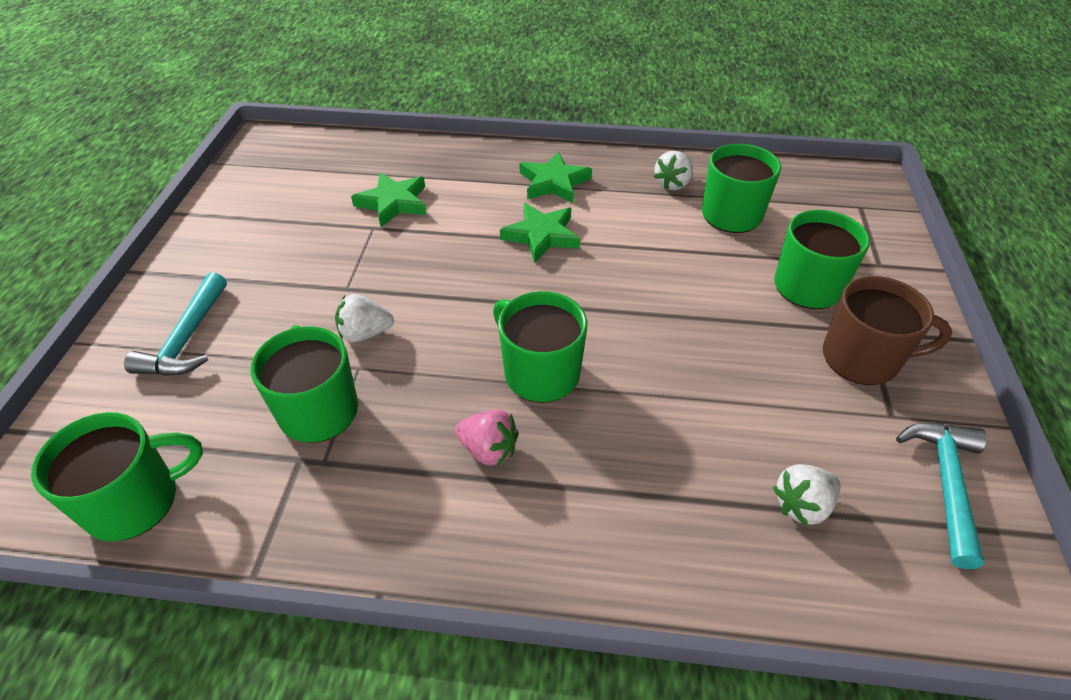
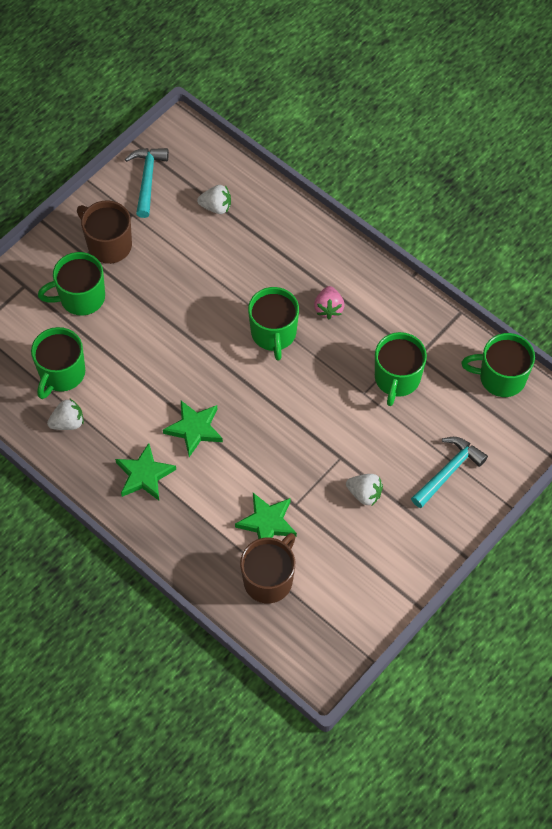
camera: 145 degrees left, 15 degrees up
white strawberry [335,294,394,342] -> white strawberry moved to [346,474,383,505]
pink strawberry [455,409,519,466] -> pink strawberry turned 150 degrees counterclockwise [314,286,345,319]
turquoise hammer [896,423,987,569] -> turquoise hammer turned 135 degrees clockwise [125,148,169,218]
none -> brown mug [240,533,296,604]

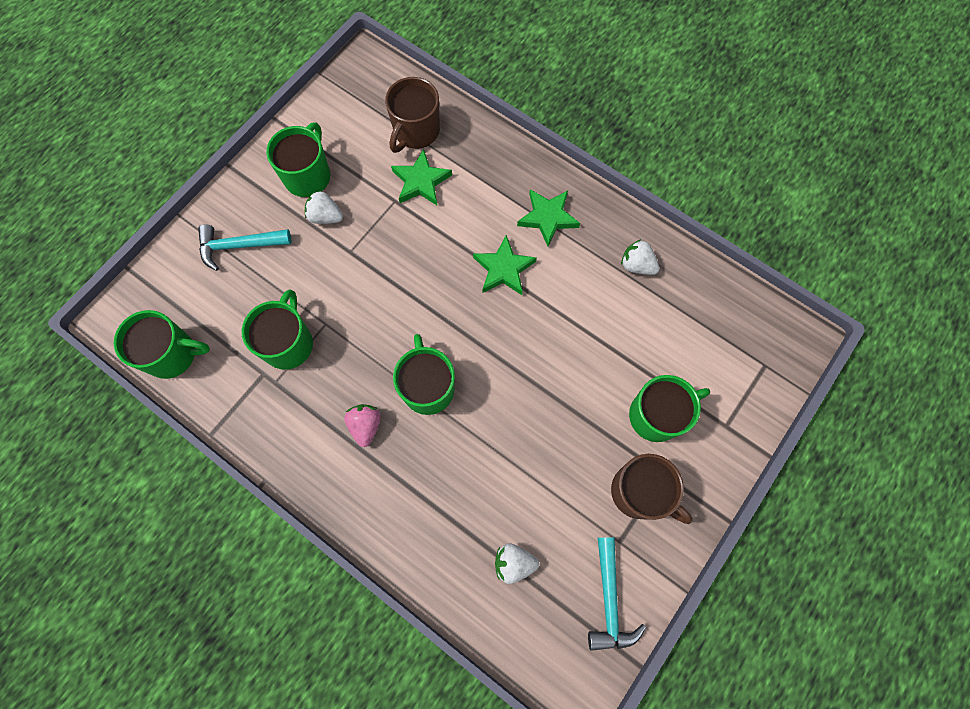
camera: 175 degrees right, 10 degrees up
green mug [31,327,85,399] -> green mug moved to [266,122,330,197]
white strawberry [47,398,84,430] -> white strawberry turned 60 degrees clockwise [621,239,660,275]
turquoise hammer [411,437,488,508] -> turquoise hammer turned 45 degrees clockwise [198,224,291,271]

